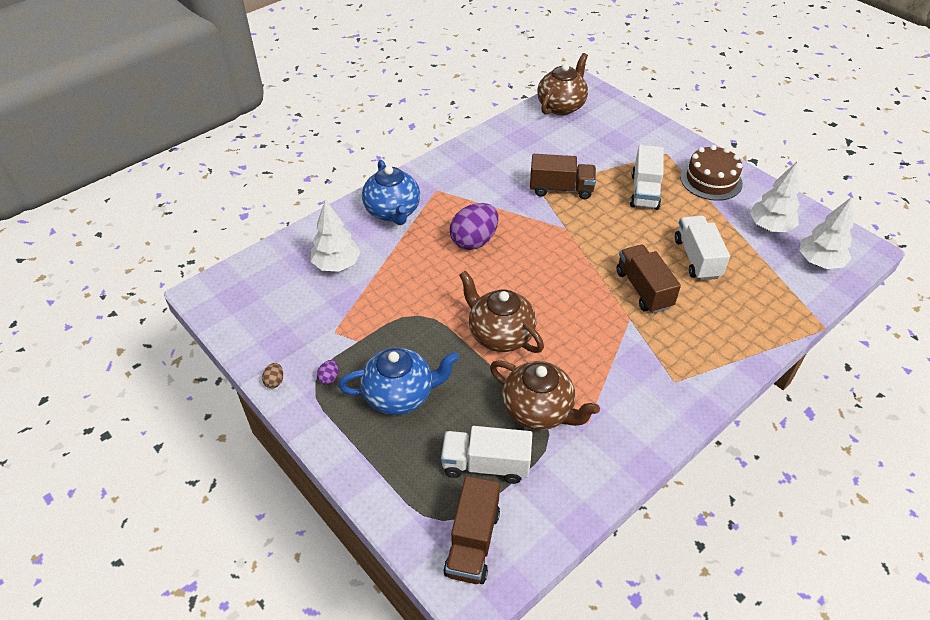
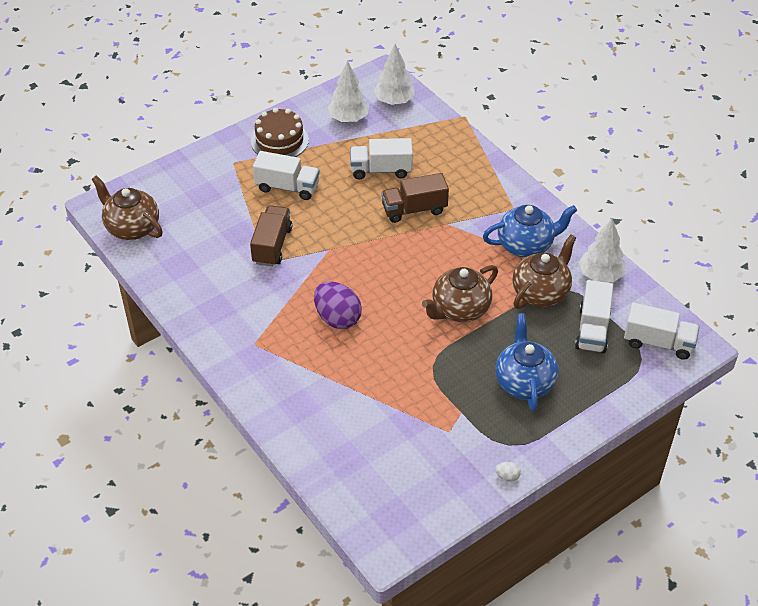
camera: 85 degrees left, 0 degrees up
brown egg [262,363,283,388] -> white egg [495,462,521,481]
white tree [311,199,360,272] -> white tree moved to [579,219,626,282]
purple egg [317,360,338,385] -> none
blue teapot [362,160,420,225] -> blue teapot moved to [483,205,577,257]
brown truck [443,476,500,584] -> white truck [624,303,700,360]

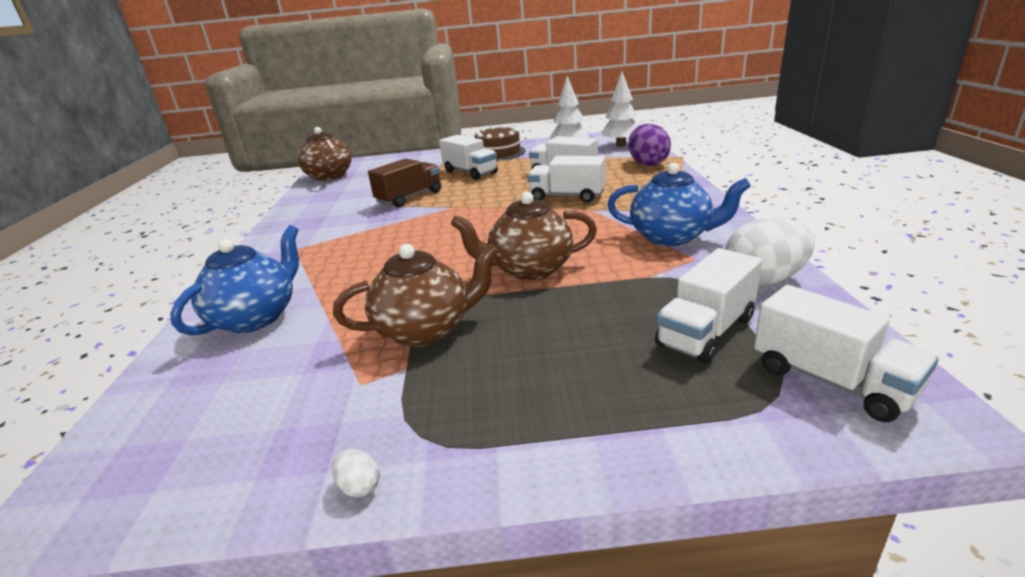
camera: 35 degrees right, 20 degrees down
purple egg [314,282,362,329] -> purple egg moved to [628,124,671,166]
brown truck [381,173,449,223] -> white truck [528,156,605,203]
blue teapot [495,313,559,411] -> blue teapot moved to [170,225,299,336]
brown teapot [513,235,576,309] -> brown teapot moved to [333,243,499,347]
white tree [579,219,626,282] -> white egg [725,217,815,285]

